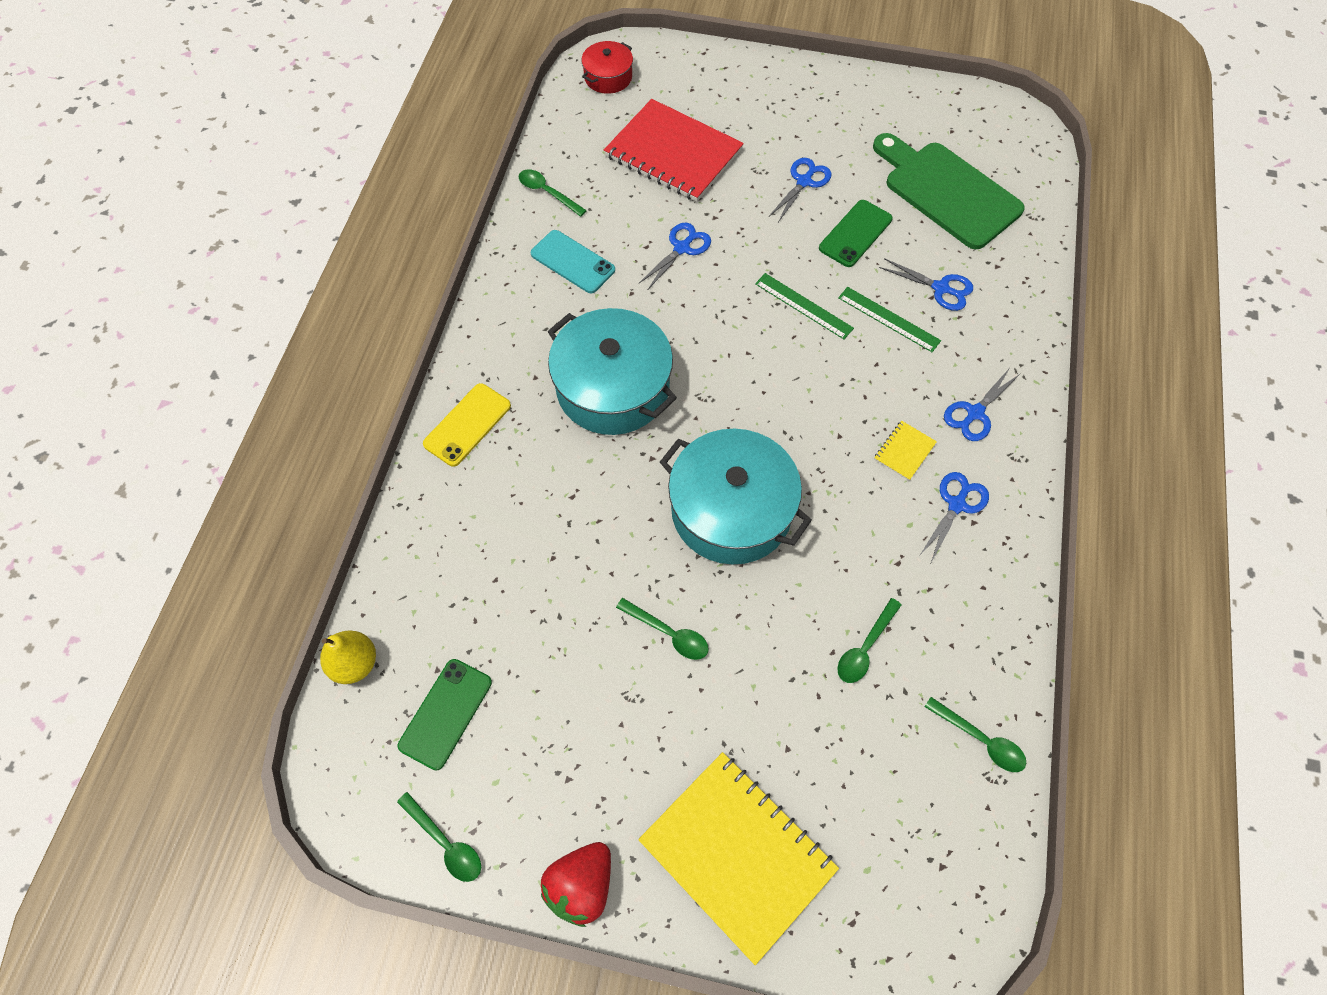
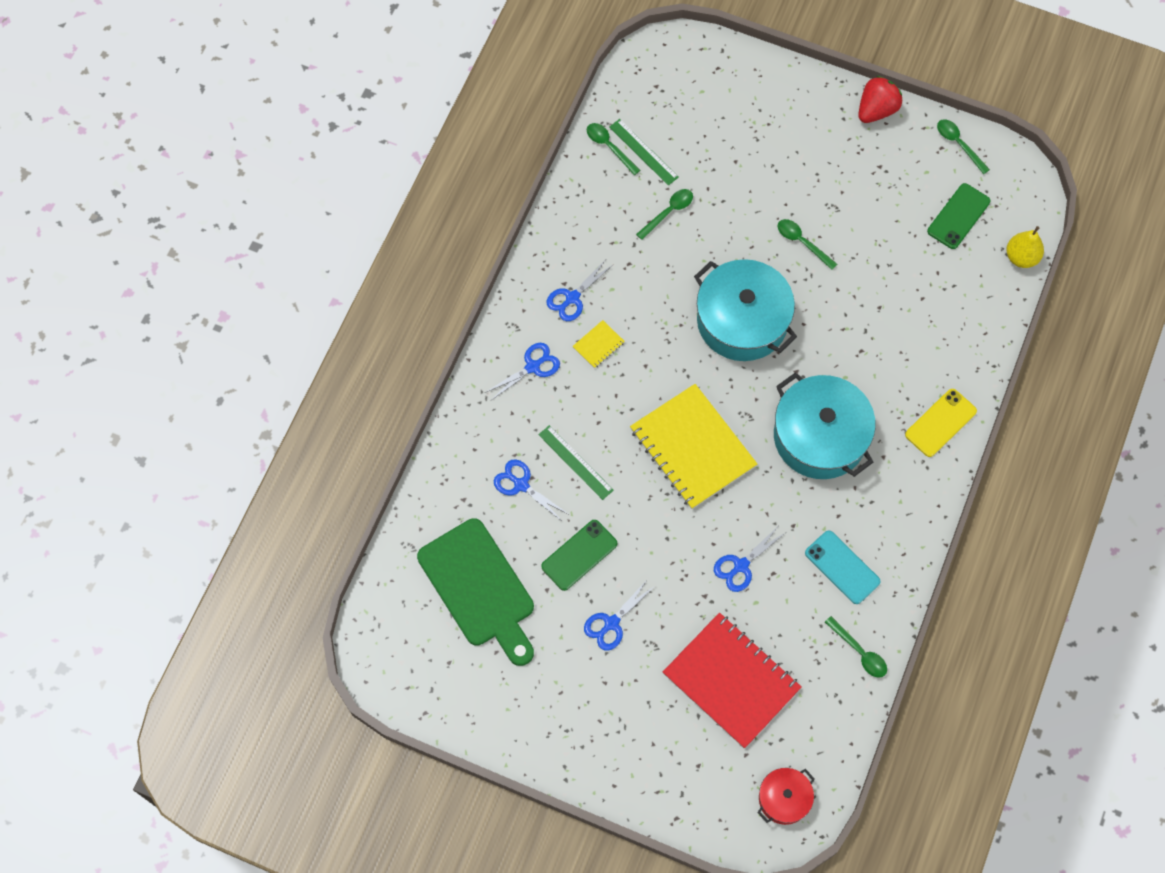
camera: 170 degrees left, 5 degrees up
yellow notebook [638,752,839,965] -> yellow notebook moved to [630,384,757,509]
green ruler [755,273,854,339] -> green ruler moved to [609,119,679,186]

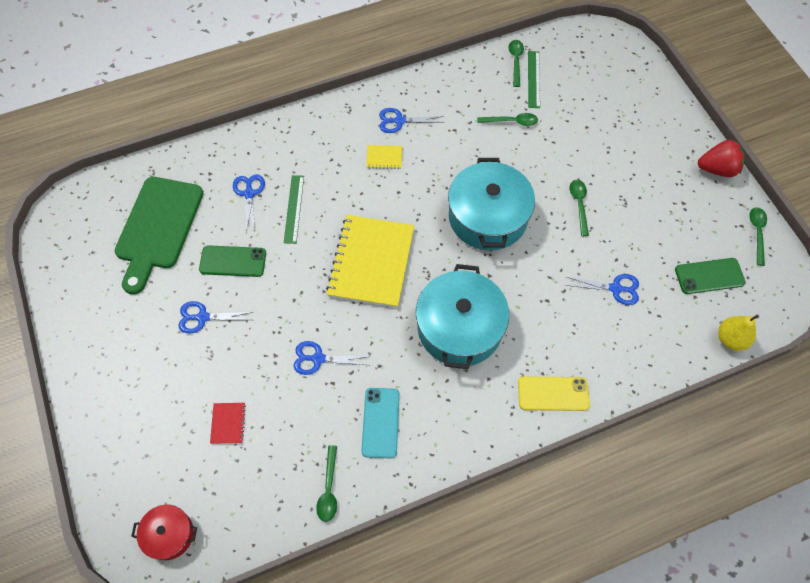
camera: 45 degrees right, 5 degrees down
blue scissors [485,343,560,401] -> blue scissors moved to [565,274,639,305]
red notebook [663,613,801,748] -> red notebook [210,403,246,444], size x0.41

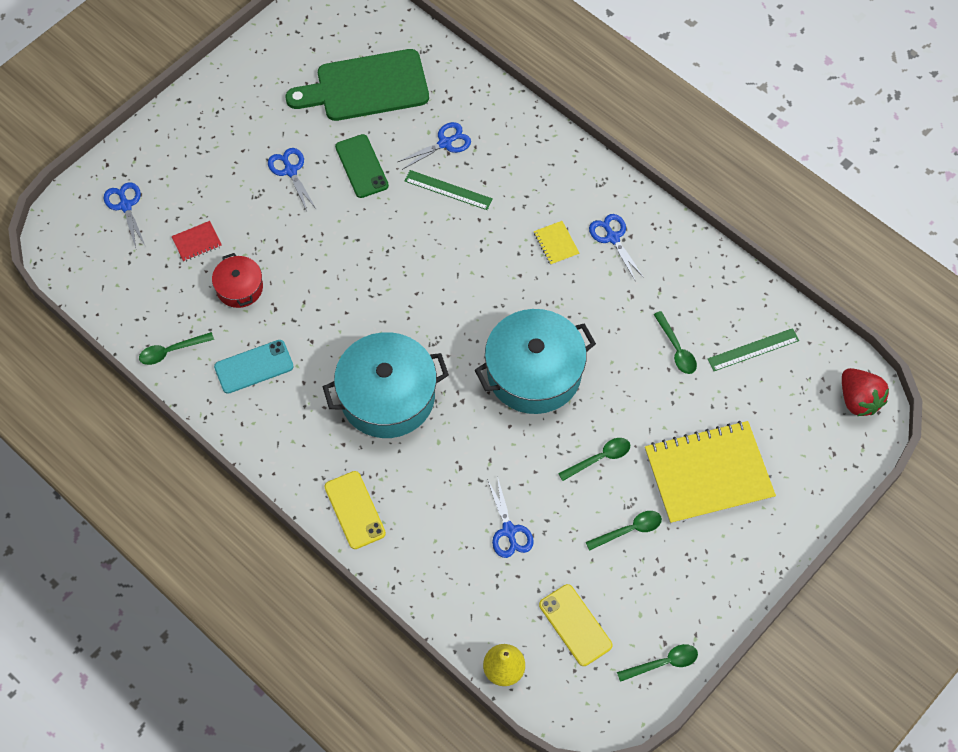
camera: 65 degrees right, 0 degrees up
red pot [131,504,197,560] -> red pot moved to [212,253,263,308]
green ruler [284,175,304,244] -> green ruler turned 45 degrees clockwise [405,170,493,210]
blue scissors [294,341,369,375] -> blue scissors moved to [104,182,146,248]
yellow notebook [326,215,414,308] -> yellow notebook moved to [645,421,776,524]
green spoon [509,40,524,87] -> green spoon moved to [586,511,662,551]
green phone [675,258,746,294] -> yellow phone [539,584,613,666]
red strawberry [698,140,745,177] -> red strawberry moved to [842,368,889,416]

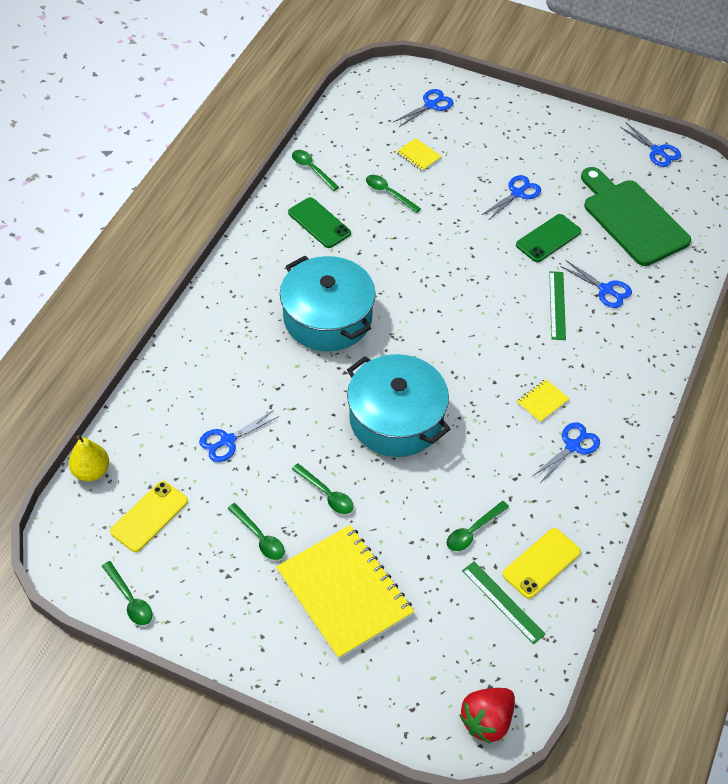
camera: 70 degrees right, 10 degrees down
red notebook [171,221,222,262] -> yellow notebook [396,138,442,171]
red pot [212,253,263,308] -> green spoon [366,175,421,213]
turquoise phone [214,340,294,394] -> green phone [288,197,351,248]
yellow phone [324,471,386,549] -> yellow phone moved to [503,528,581,599]
none -> blue scissors [620,123,681,167]

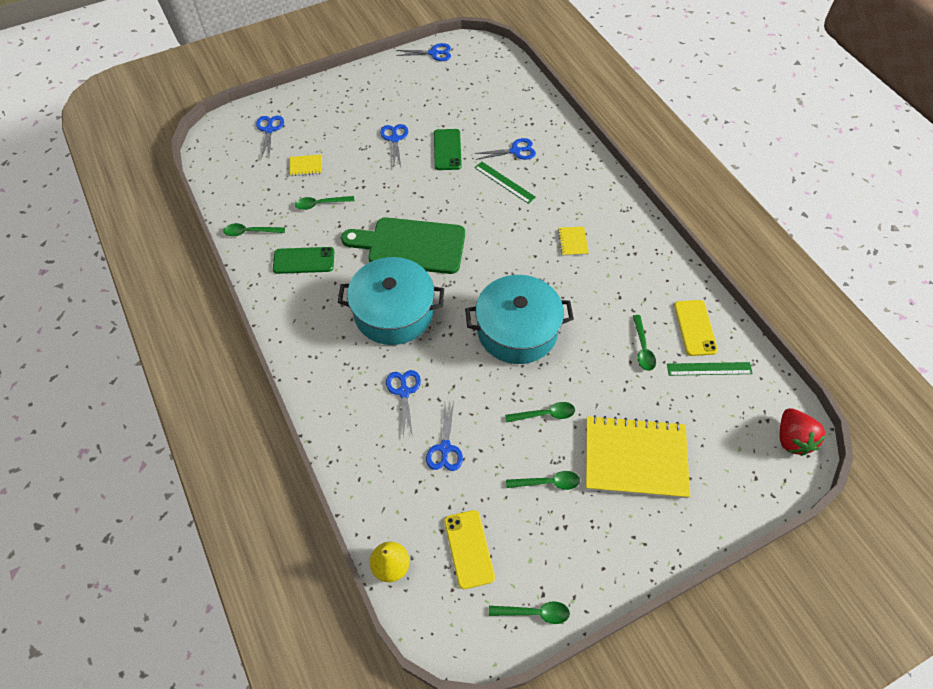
camera: 50 degrees left, 5 degrees up
blue scissors [533,422,600,483] -> blue scissors moved to [386,370,421,437]
green cutting board [581,167,691,266] -> green cutting board moved to [341,217,465,274]

